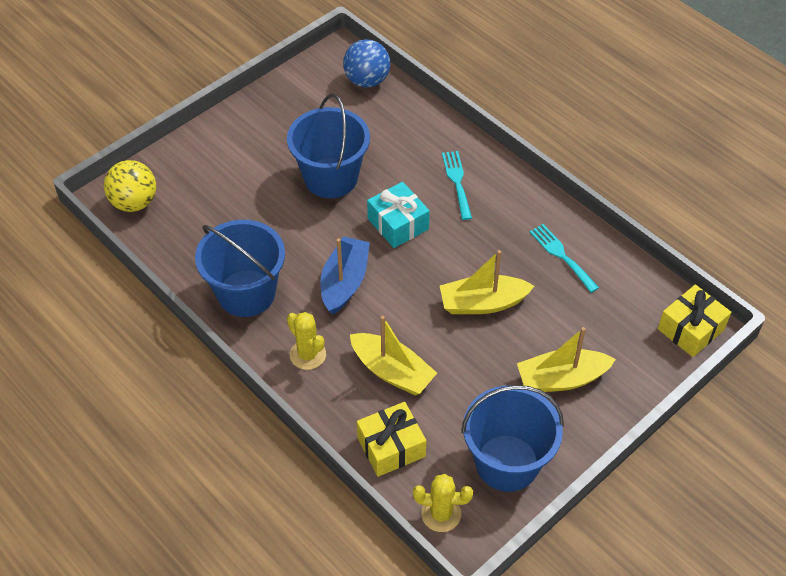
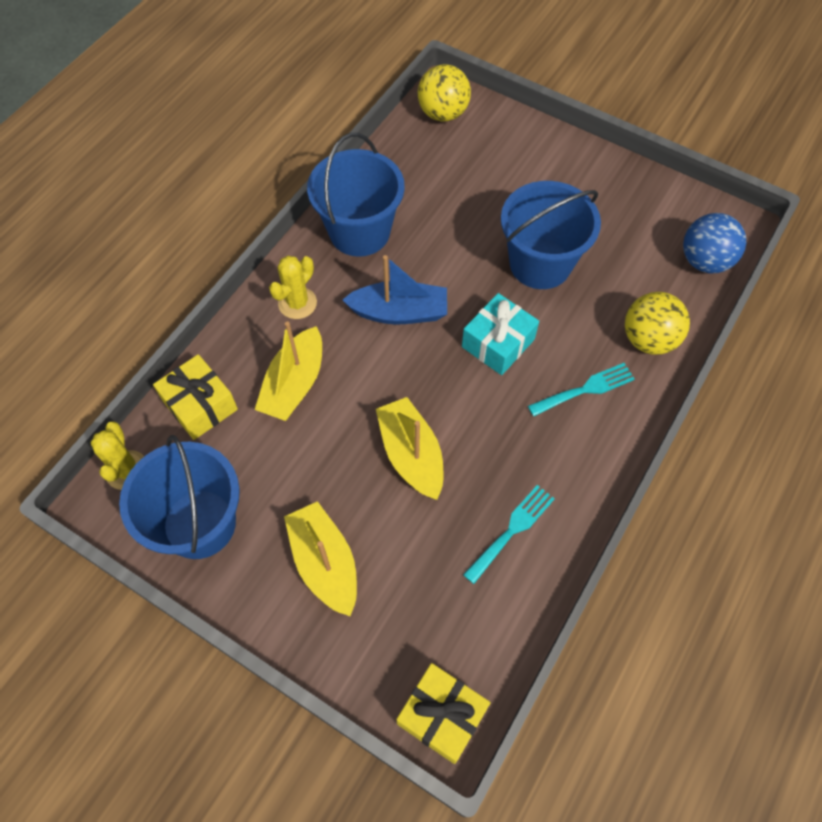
camera: 75 degrees right, 10 degrees up
none -> yellow ball [625,292,690,355]

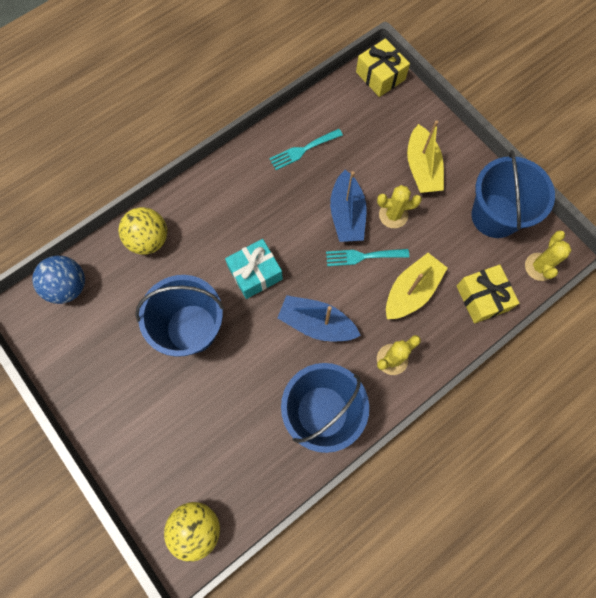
camera: 160 degrees left, 10 degrees up
yellow boat [376,397,443,500] -> blue boat [330,170,367,242]
turquoise fork [528,363,635,416] -> turquoise fork moved to [326,249,409,266]
none -> yellow cactus [377,185,422,228]

